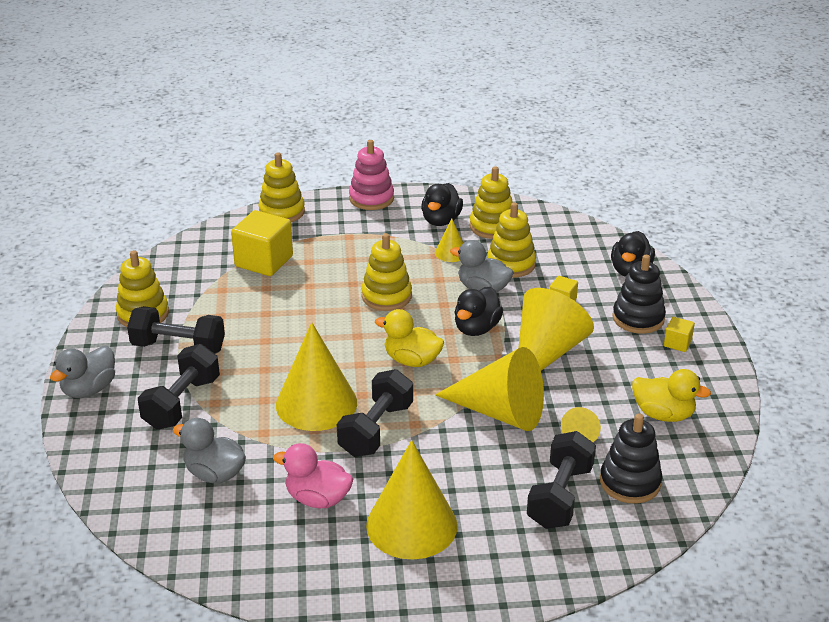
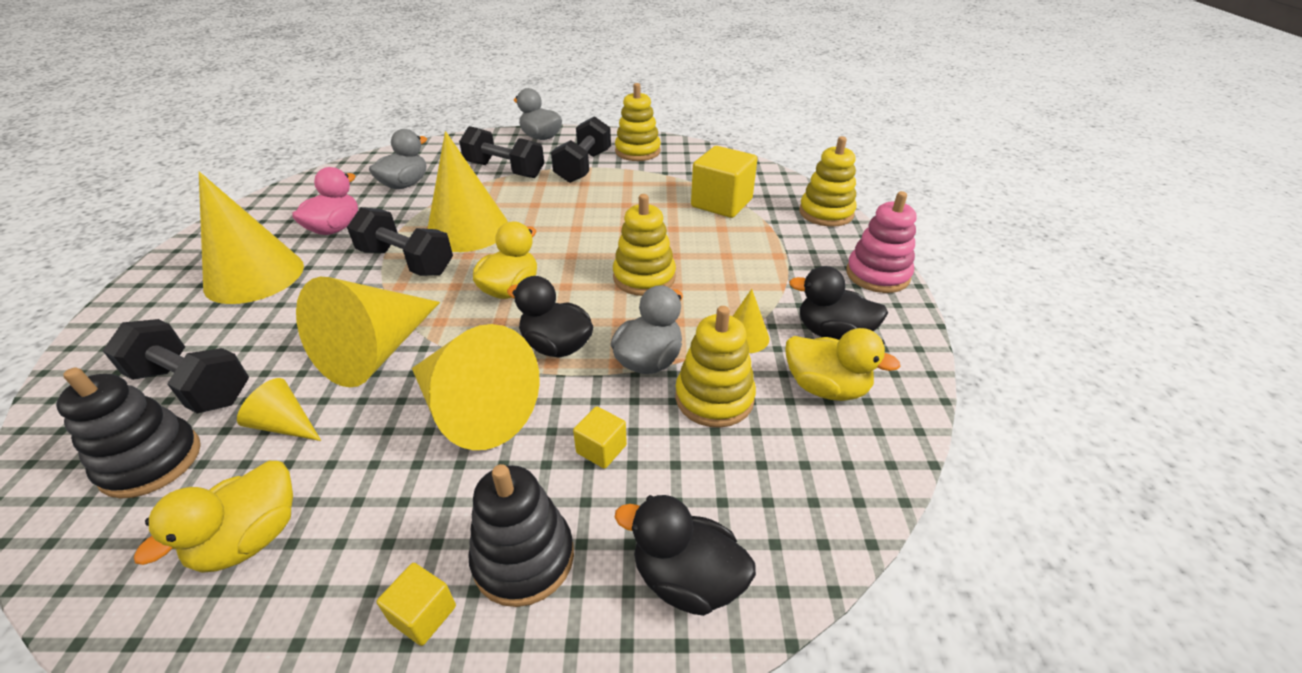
camera: 95 degrees right, 5 degrees up
yellow stacking toy [470,166,513,239] -> yellow duck [785,328,900,401]

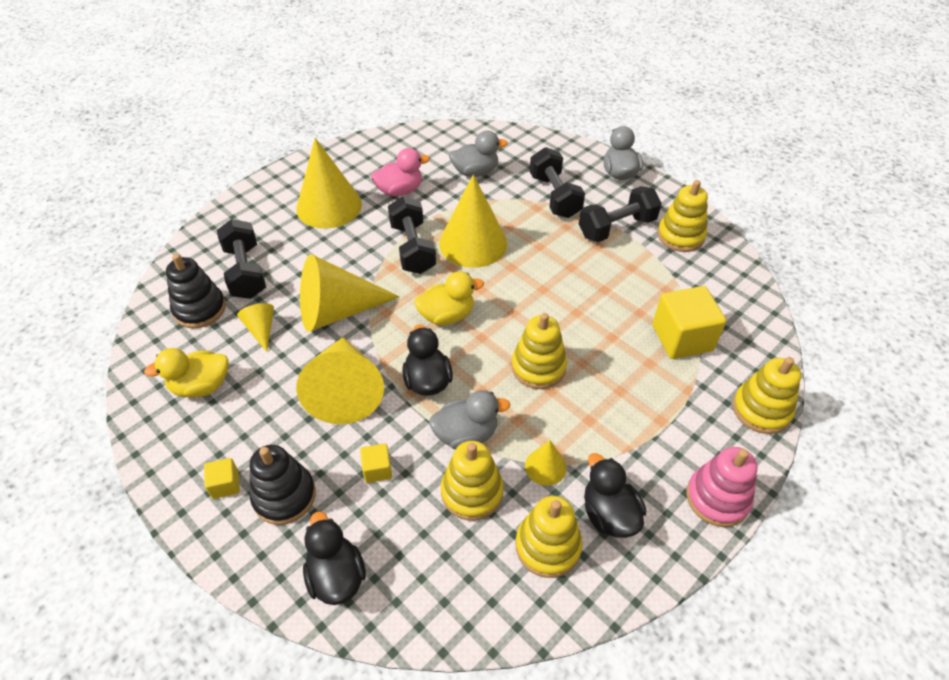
camera: 45 degrees right, 10 degrees up
yellow duck [785,328,900,401] -> yellow stacking toy [515,496,583,578]

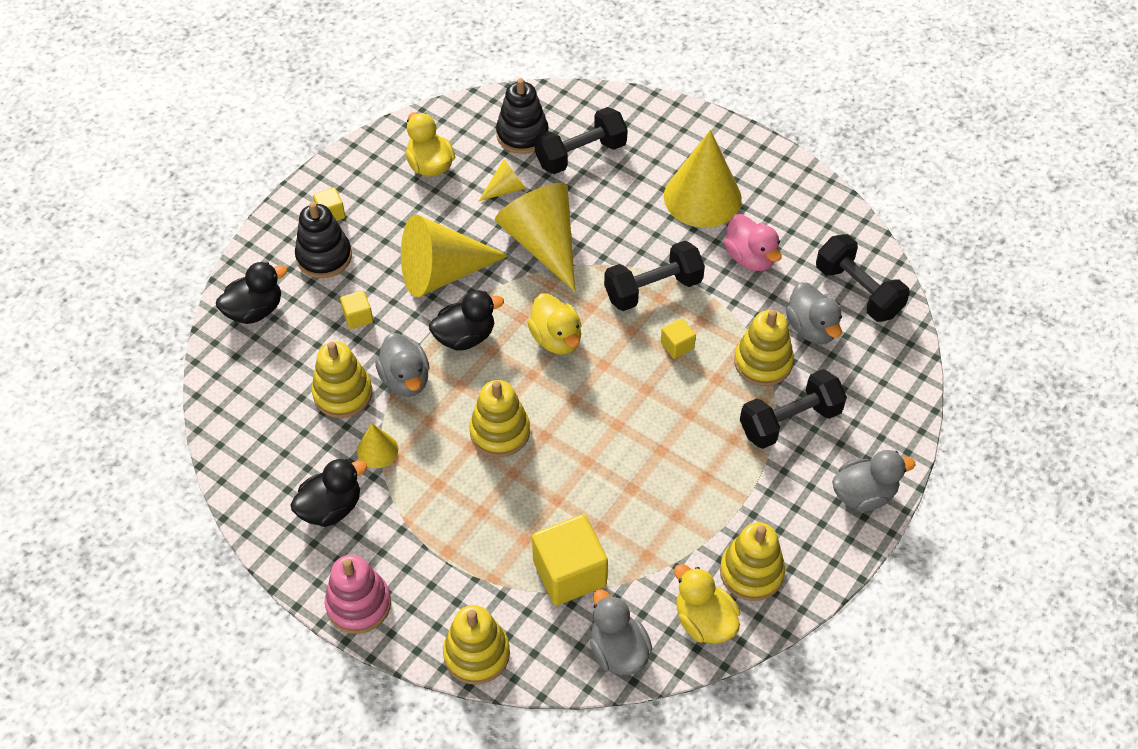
camera: 80 degrees right, 5 degrees up
yellow cone [439,175,508,268] -> yellow cube [661,318,696,359]
yellow stacking toy [515,496,583,578] -> yellow stacking toy moved to [734,310,794,386]
black dumbbell [579,186,662,242] -> black dumbbell moved to [816,234,910,322]
none -> grey duck [590,589,653,675]
none -> yellow duck [674,564,740,644]

